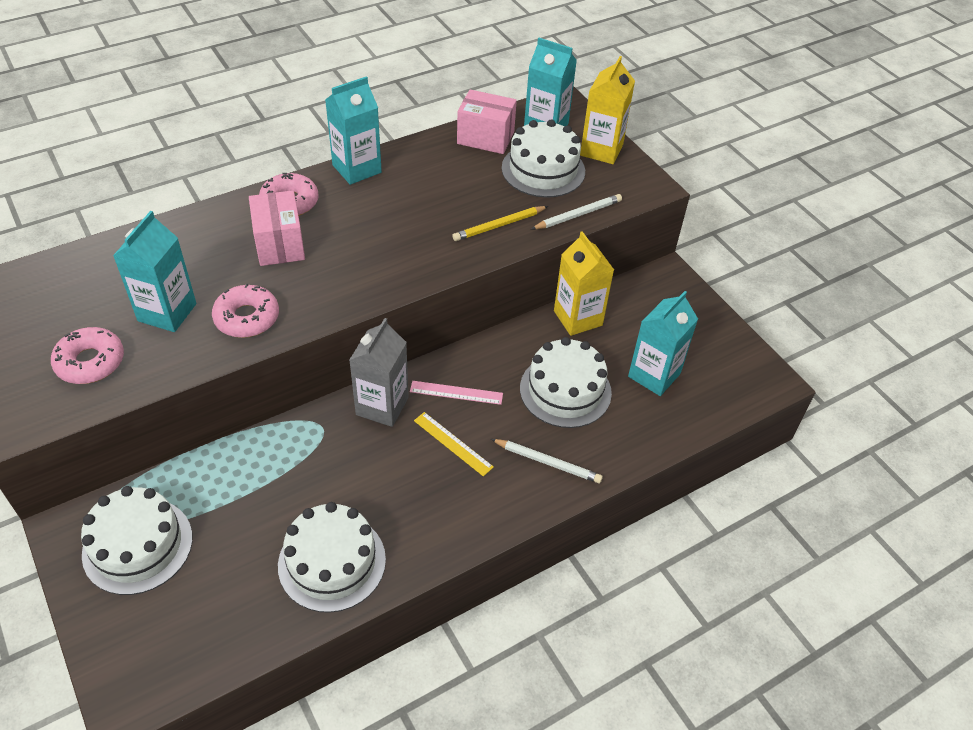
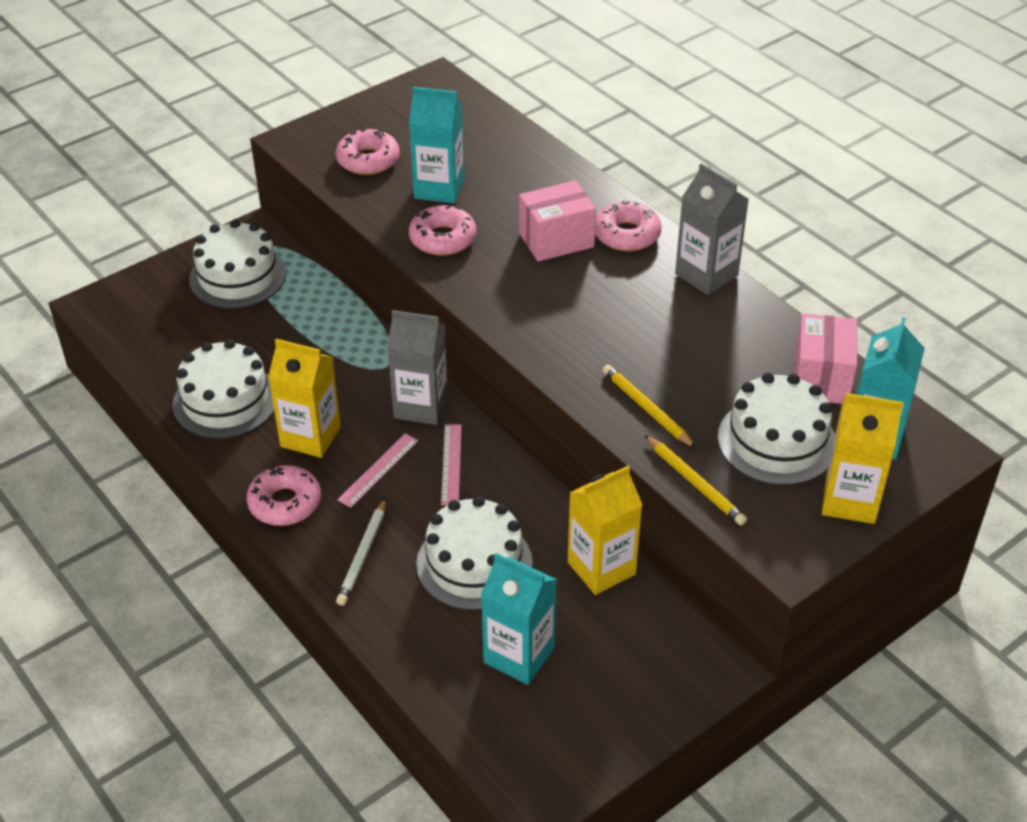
camera: 85 degrees right, 5 degrees down
turquoise carton [325,76,382,185] -> grey carton [675,163,749,295]
yellow ruler [414,412,494,476] -> pink ruler [337,434,418,508]
white pencil [531,194,622,229] -> yellow pencil [645,435,747,526]
none -> pink donut [246,465,321,526]
none -> yellow carton [268,339,341,458]

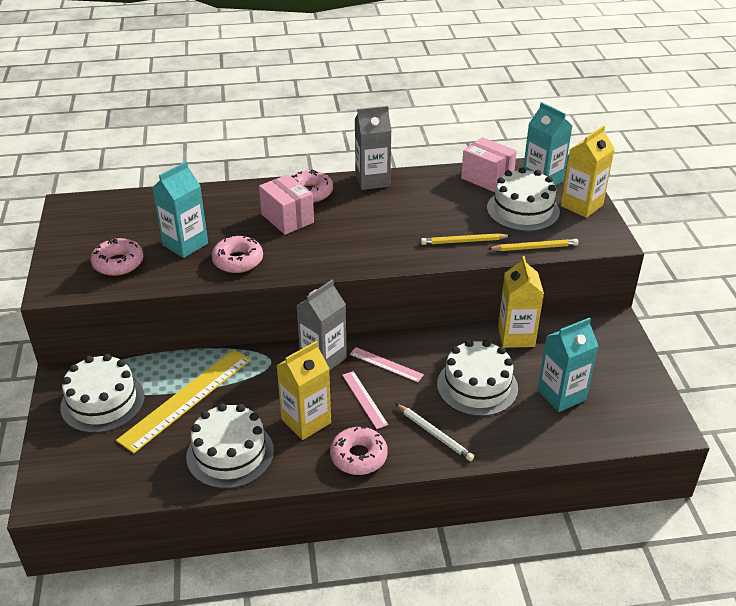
camera: 60 degrees left, 5 degrees down
pink box [519,180,596,262] -> pink box turned 45 degrees counterclockwise [259,174,314,235]
none -> yellow ruler [116,349,251,453]

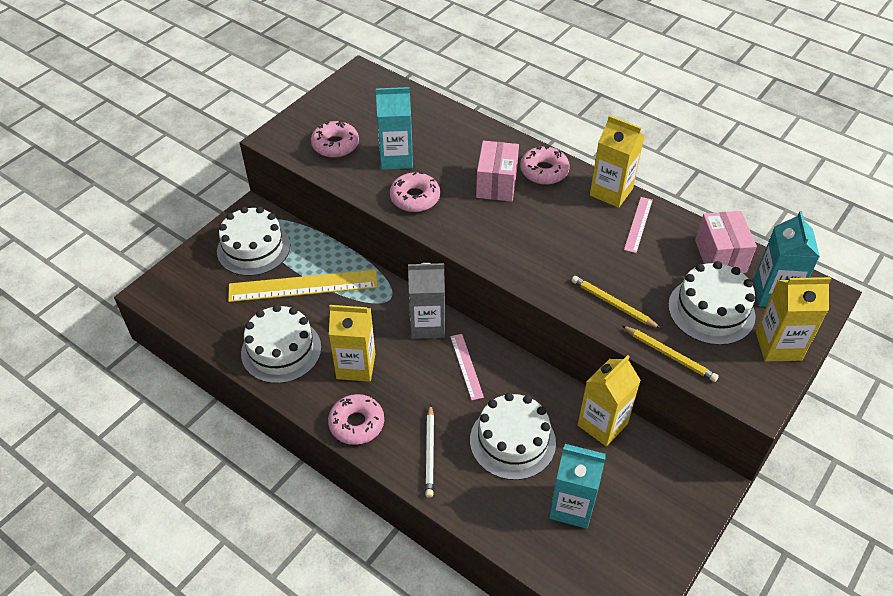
camera: 45 degrees right, 10 degrees up
pink ruler [342,371,388,429] -> pink ruler moved to [624,197,653,253]
grey carton [355,106,391,190] -> yellow carton [590,115,645,208]

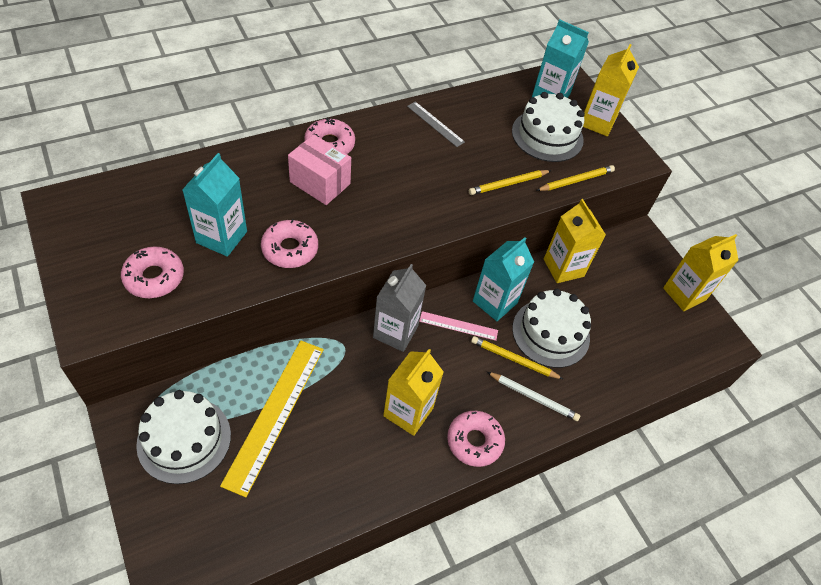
camera: 70 degrees left, 5 degrees up
white cake [241,304,321,384] -> none
turquoise carton [549,444,606,529] -> turquoise carton moved to [473,237,534,321]
yellow carton [590,115,645,208] -> yellow carton moved to [663,234,738,311]
pink ruler [624,197,653,253] -> grey ruler [407,102,465,147]
pink box [695,211,757,273] -> none
none -> yellow pencil [471,336,563,379]

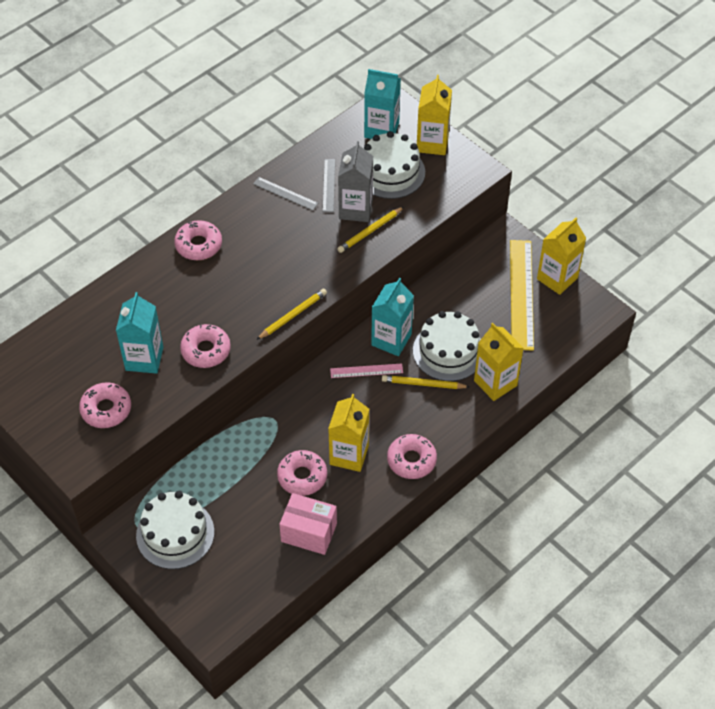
camera: 10 degrees left, 0 degrees up
yellow ruler [220,340,324,497] -> yellow ruler moved to [510,240,534,351]
pink box [288,134,351,205] -> pink box moved to [279,493,337,555]
grey carton [373,264,426,352] -> grey carton moved to [338,141,373,222]
white pencil [487,372,580,421] -> none
yellow pencil [536,165,615,191] -> yellow pencil moved to [256,289,327,340]
yellow carton [544,199,606,283] -> yellow carton moved to [474,323,523,401]
none -> pink donut [277,450,327,496]
none -> grey ruler [322,159,335,212]

